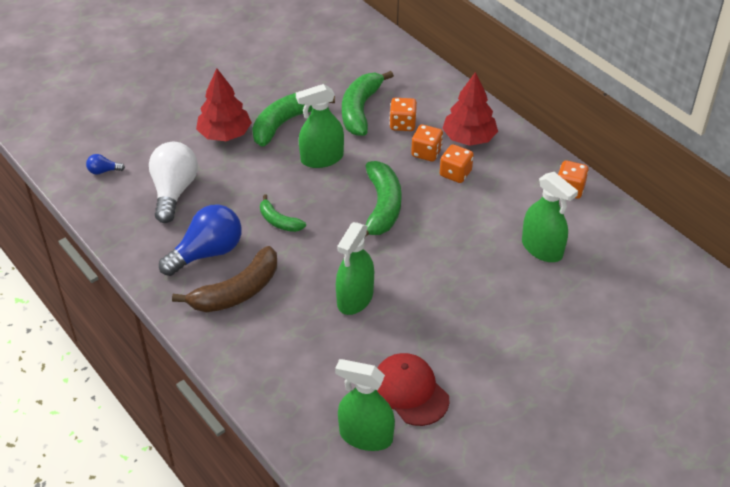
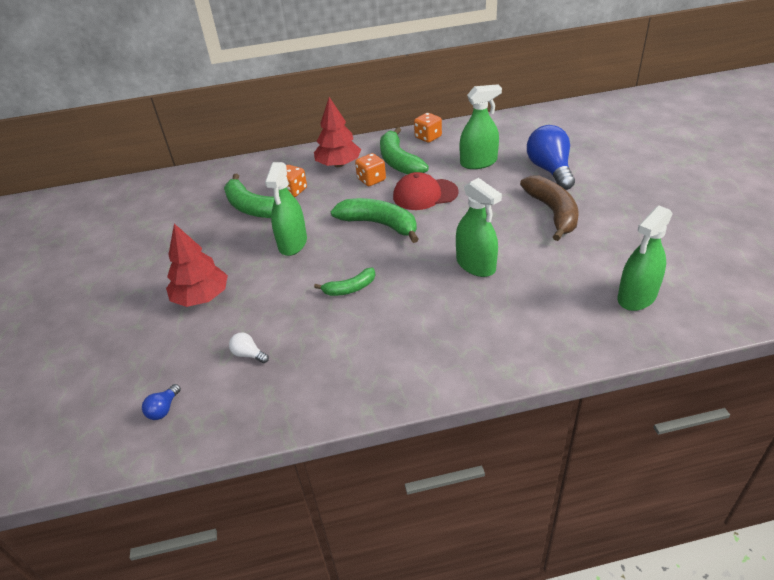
camera: 60 degrees left, 5 degrees down
white light bulb [149,142,198,223] -> white light bulb [229,332,269,363], size x0.43
blue light bulb [159,204,242,276] -> blue light bulb moved to [527,125,575,190]
brown banana [172,246,277,312] -> brown banana moved to [520,175,579,241]
green banana [252,93,335,147] -> green banana moved to [380,127,429,174]
red cap [377,353,449,426] -> red cap moved to [393,172,459,210]
orange dice [411,124,443,162] -> none

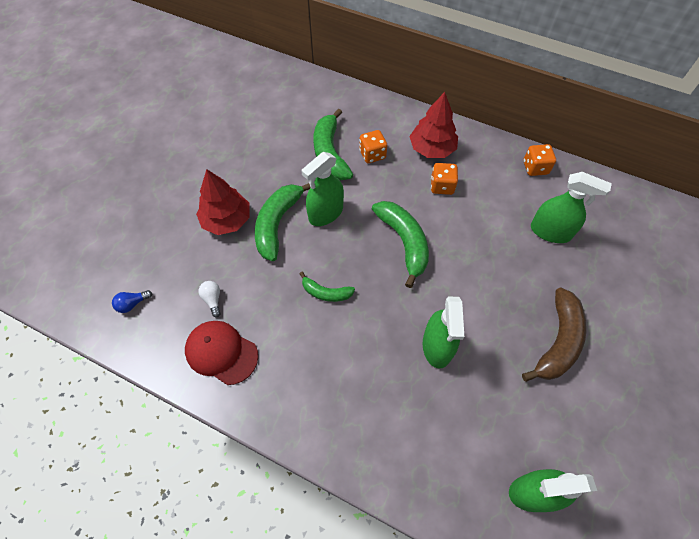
camera: 35 degrees right, 20 degrees up
green banana [380,127,429,174] -> green banana moved to [255,183,311,261]
red cap [393,172,459,210] -> red cap moved to [185,321,258,385]
blue light bulb [527,125,575,190] -> none

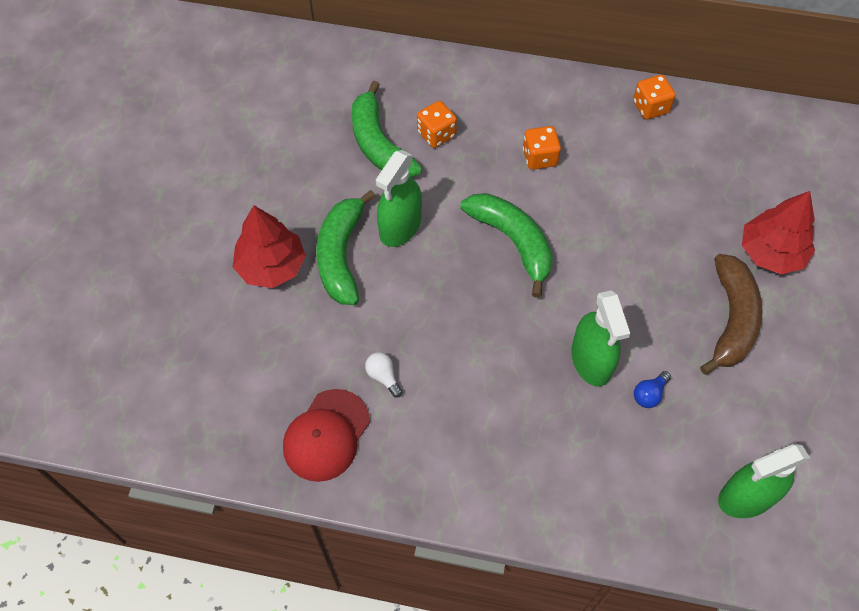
camera: 15 degrees left, 0 degrees up
blue light bulb [112,290,152,313] -> blue light bulb moved to [634,371,671,408]
red cap [185,321,258,385] -> red cap turned 75 degrees counterclockwise [283,389,370,482]
white light bulb [198,281,221,317] -> white light bulb moved to [365,352,402,398]
green banana [299,272,355,302] -> none
red tree [409,92,458,158] -> red tree moved to [742,191,815,274]
green spray bottle [531,172,612,243] -> none

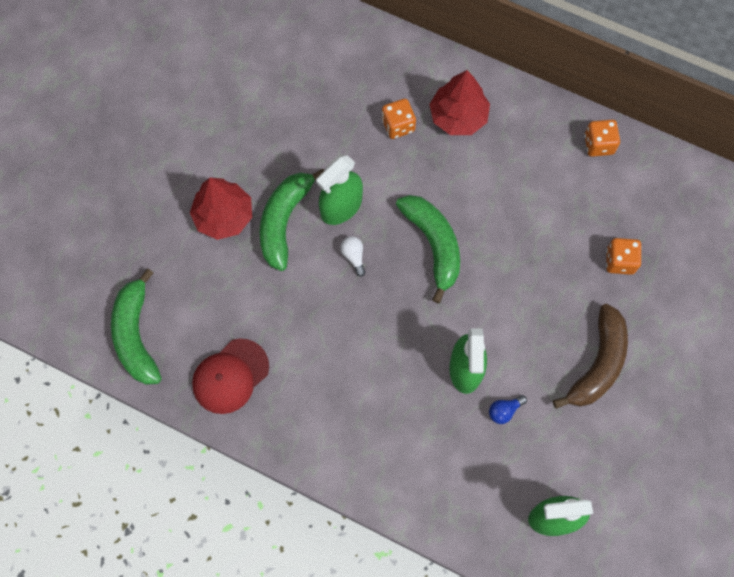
camera: 15 degrees right, 10 degrees up
green banana [352,81,422,178] -> green banana moved to [111,268,162,385]
white light bulb [365,352,402,398] -> white light bulb moved to [340,236,365,277]
orange dice [523,126,561,170] -> orange dice moved to [606,238,642,275]
red tree [742,191,815,274] -> red tree moved to [429,70,490,135]

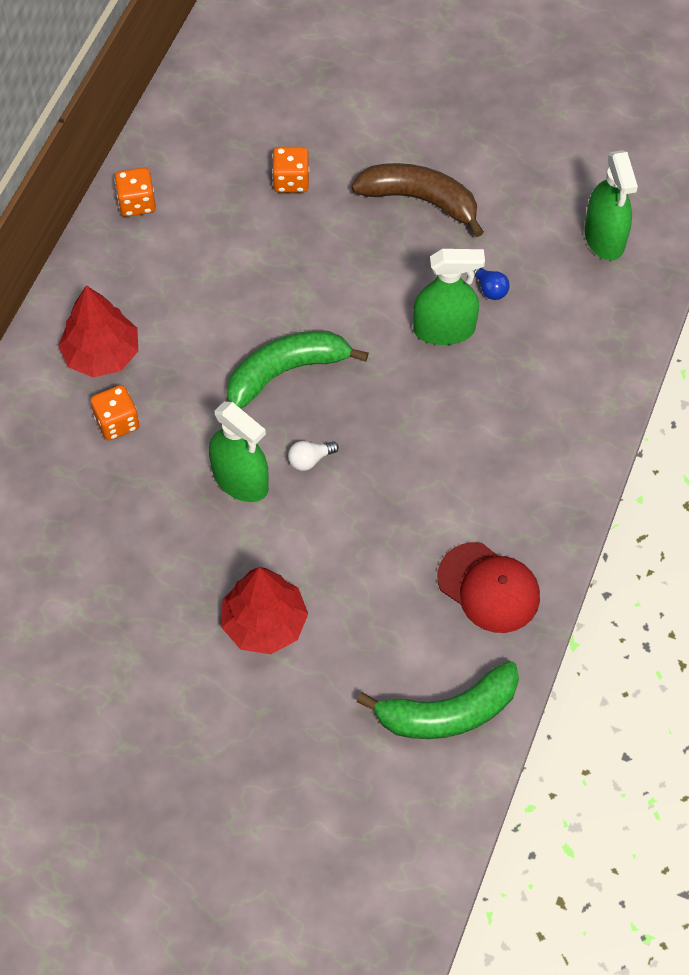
camera: 95 degrees left, 10 degrees down
green banana [260,169,325,271] -> none

